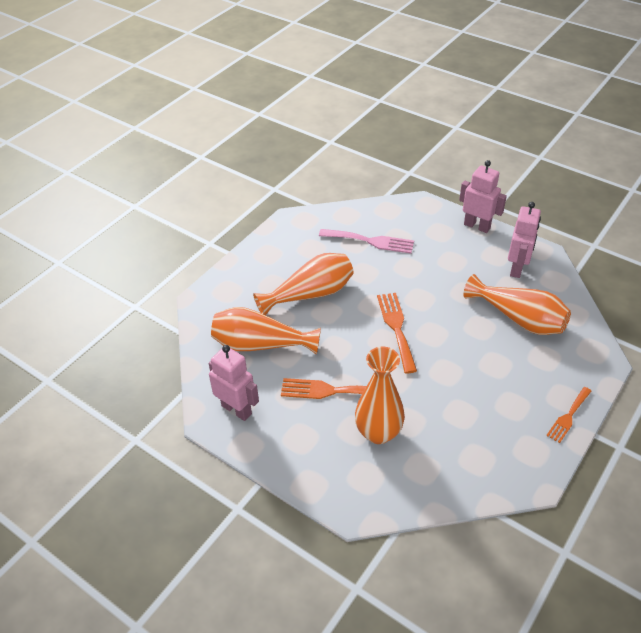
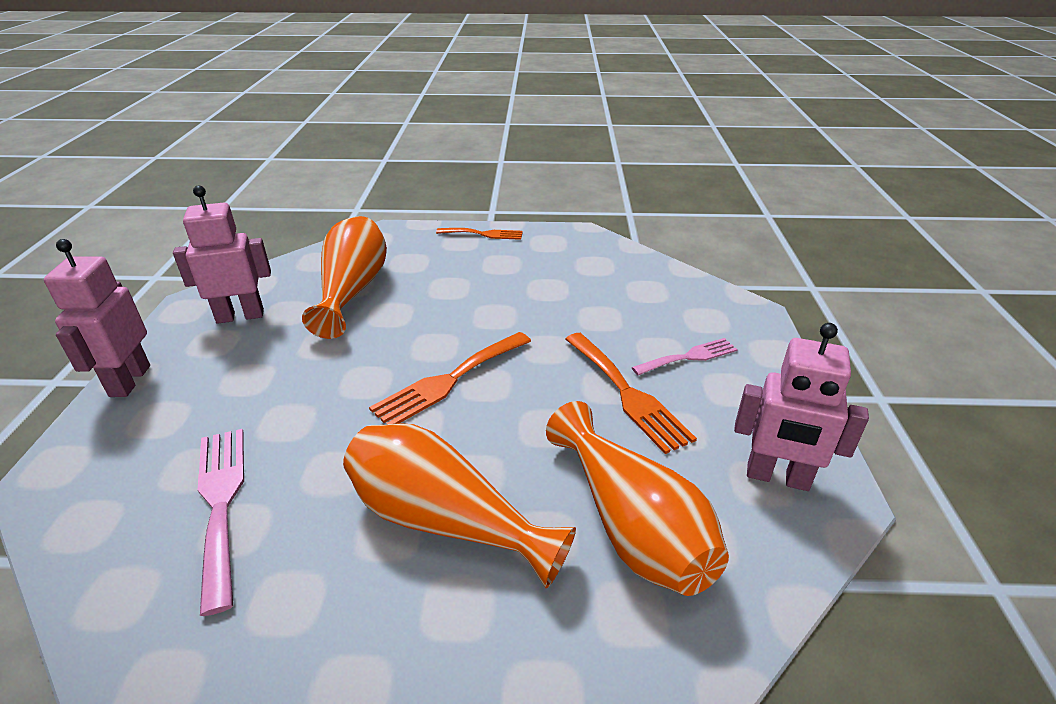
camera: 125 degrees left, 10 degrees down
pink robot [209,345,259,421] -> pink robot turned 75 degrees counterclockwise [734,323,869,491]
orange vase [355,347,405,444] -> none
none -> pink fork [632,338,738,375]

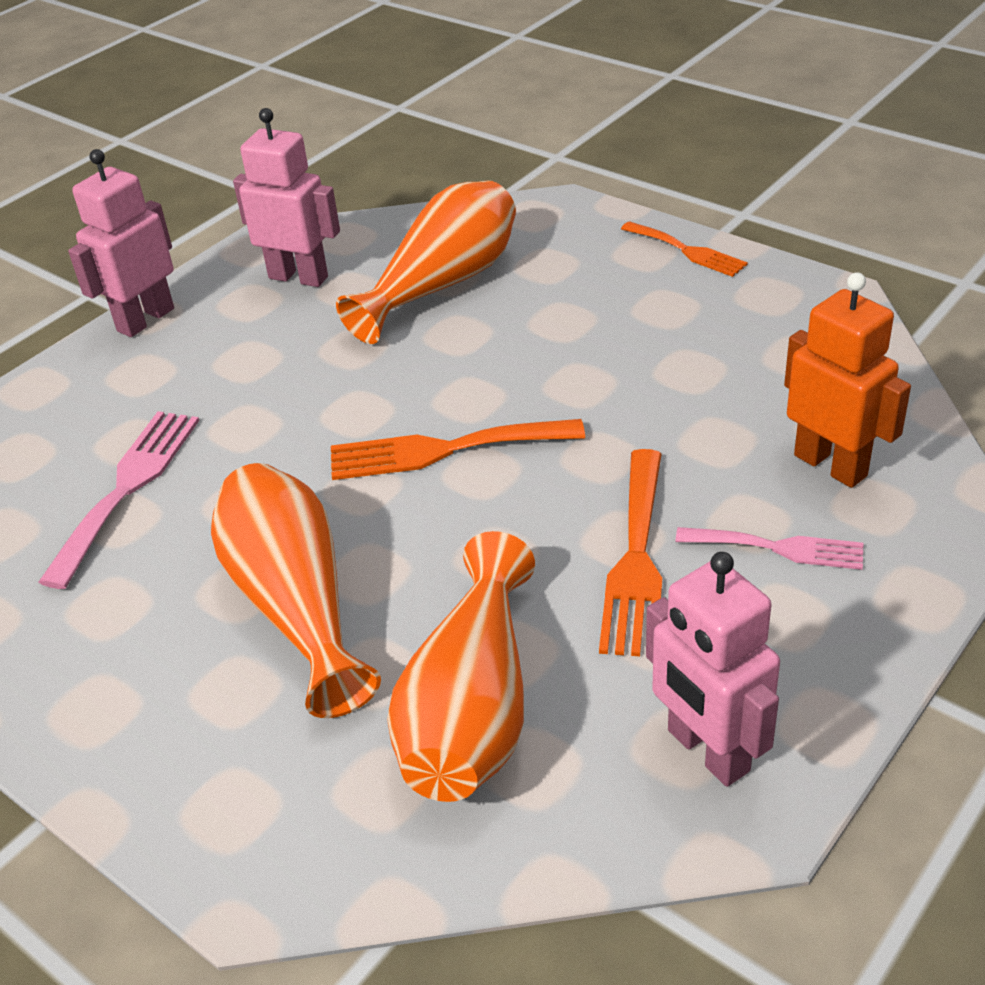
camera: 40 degrees right, 5 degrees up
none -> orange robot [784,272,911,488]

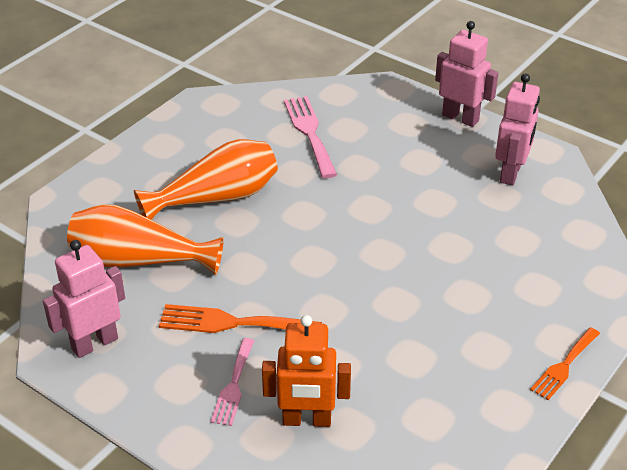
camera: 85 degrees right, 0 degrees up
pink fork [39,411,199,589] -> pink fork turned 120 degrees counterclockwise [284,96,337,178]
orange fork [331,419,585,480] -> none
orange vase [336,181,516,344] -> none
orange robot [784,272,911,488] -> orange robot turned 45 degrees clockwise [262,315,351,427]

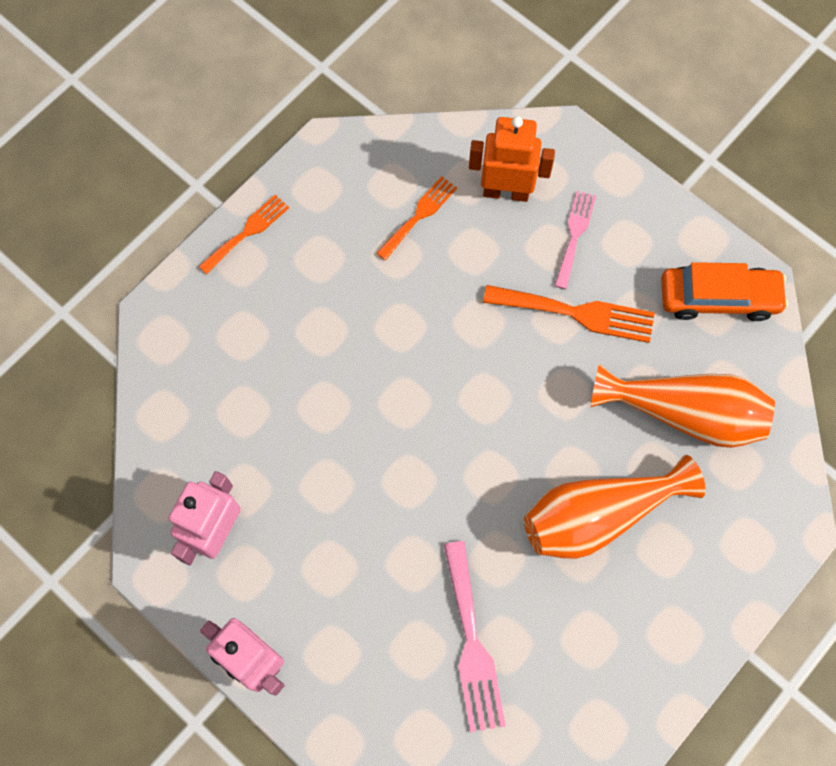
camera: 175 degrees left, 30 degrees up
pink robot [43,240,125,358] -> orange car [661,262,788,321]
none -> orange fork [376,176,457,260]

